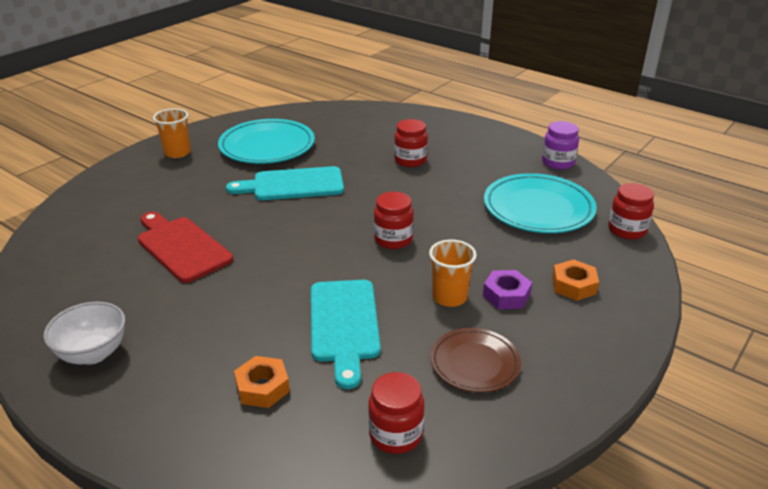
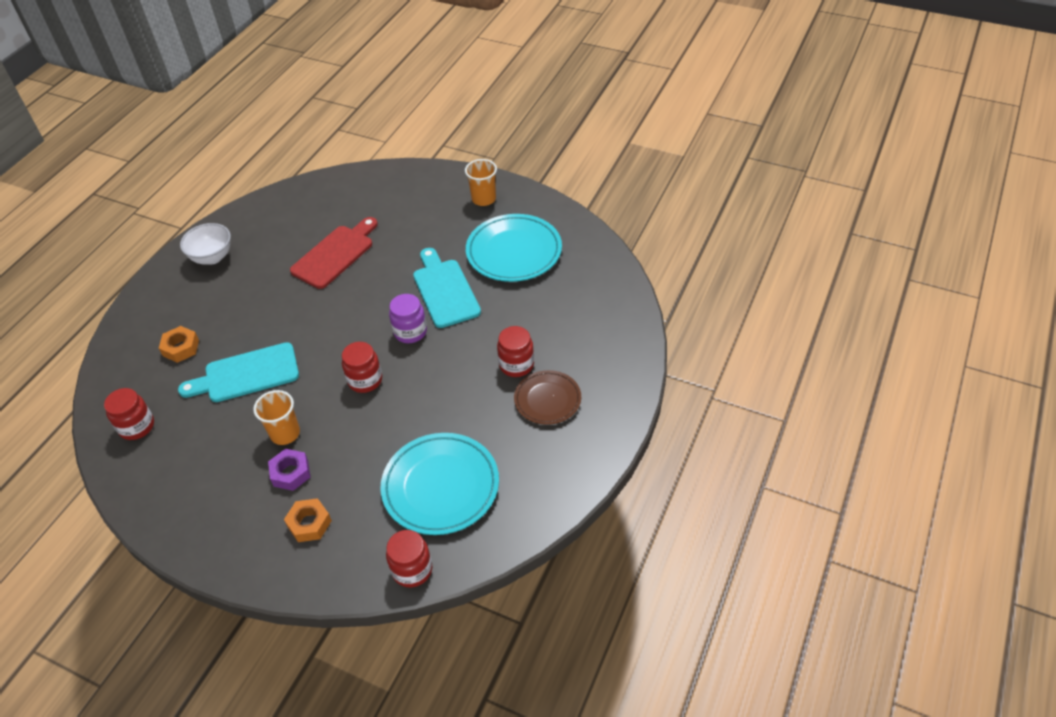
camera: 80 degrees right, 15 degrees up
brown plate [431,328,521,393] -> brown plate moved to [514,370,581,425]
purple jar [542,121,579,170] -> purple jar moved to [389,294,427,343]

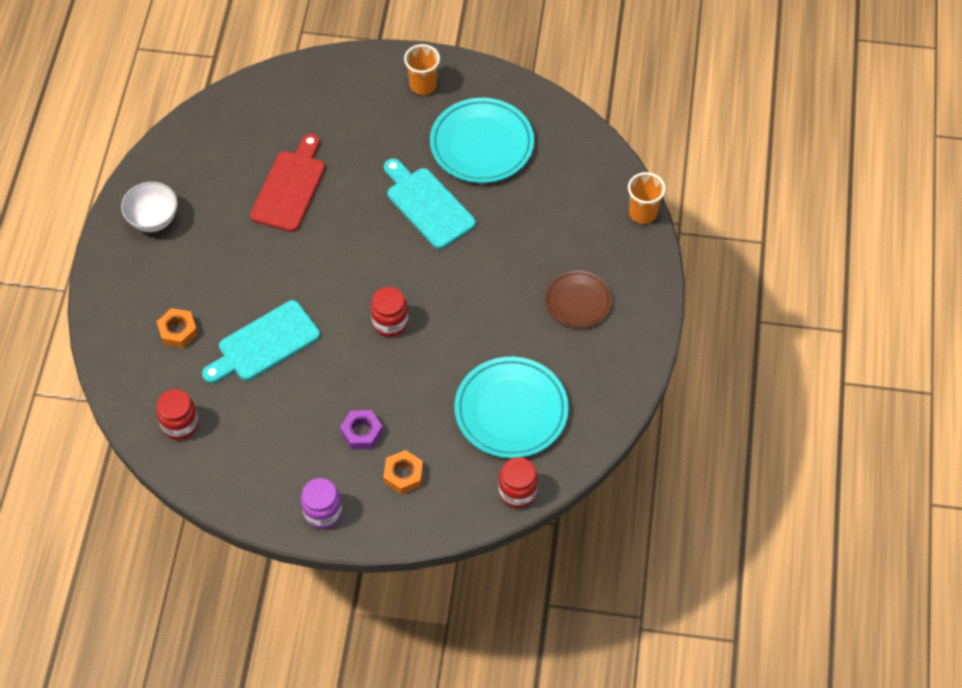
camera: 20 degrees left, 10 degrees up
orange cup [253,390,300,445] -> orange cup moved to [628,172,665,224]
purple jar [389,294,427,343] -> purple jar moved to [301,478,342,529]
red jar [497,326,534,377] -> none

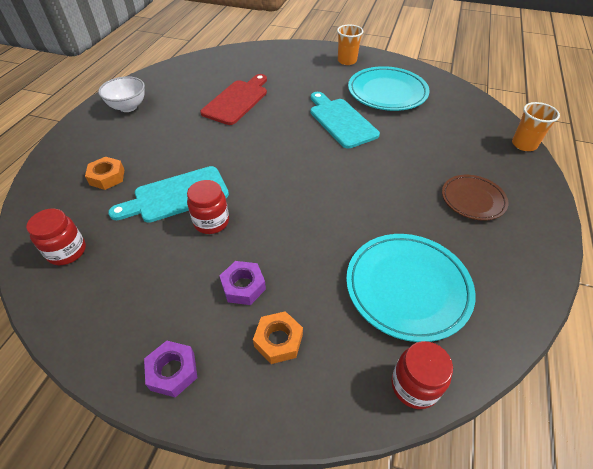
camera: 10 degrees right, 10 degrees down
purple jar [301,478,342,529] -> purple nut [144,341,197,398]
red jar [370,287,408,337] -> red jar moved to [187,180,229,234]

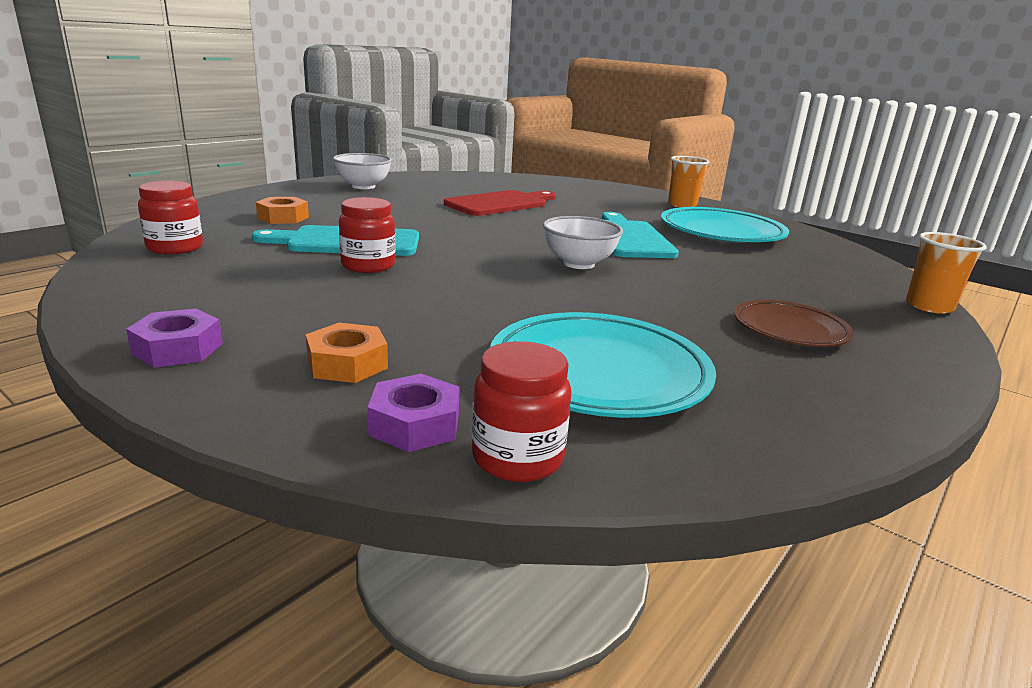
camera: 20 degrees right, 25 degrees down
purple nut [219,261,266,305] -> purple nut moved to [367,374,460,452]
none -> white bowl [543,216,623,269]

